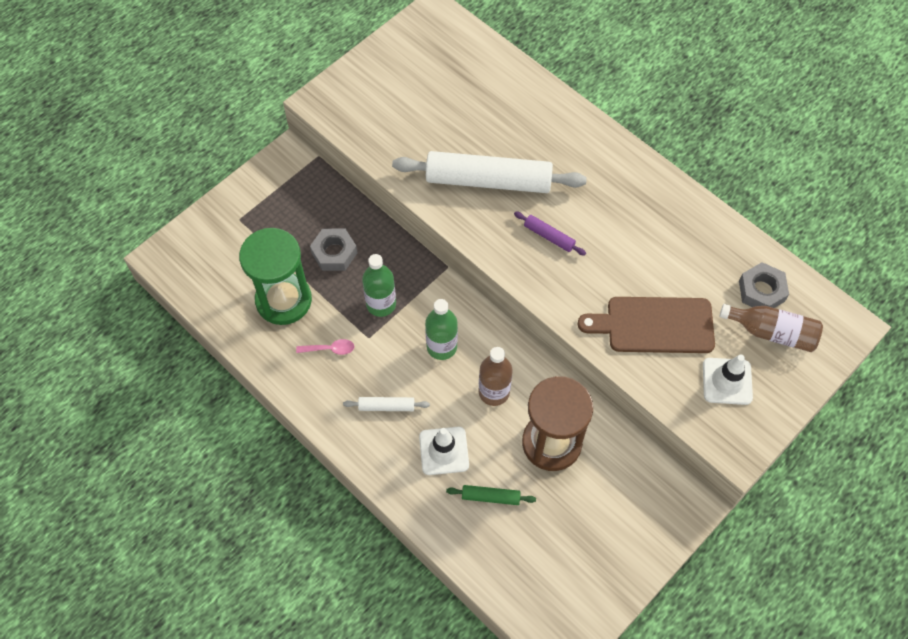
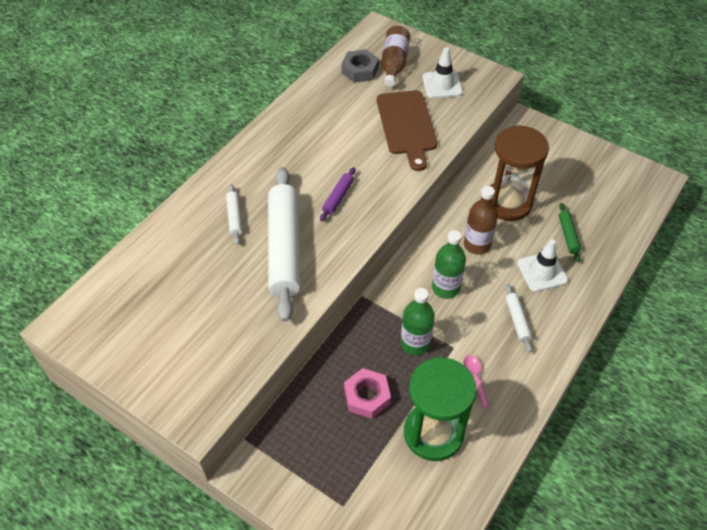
camera: 100 degrees left, 10 degrees down
grey nut [310,228,357,271] -> pink nut [344,368,391,419]
none -> white rolling pin [226,184,243,245]

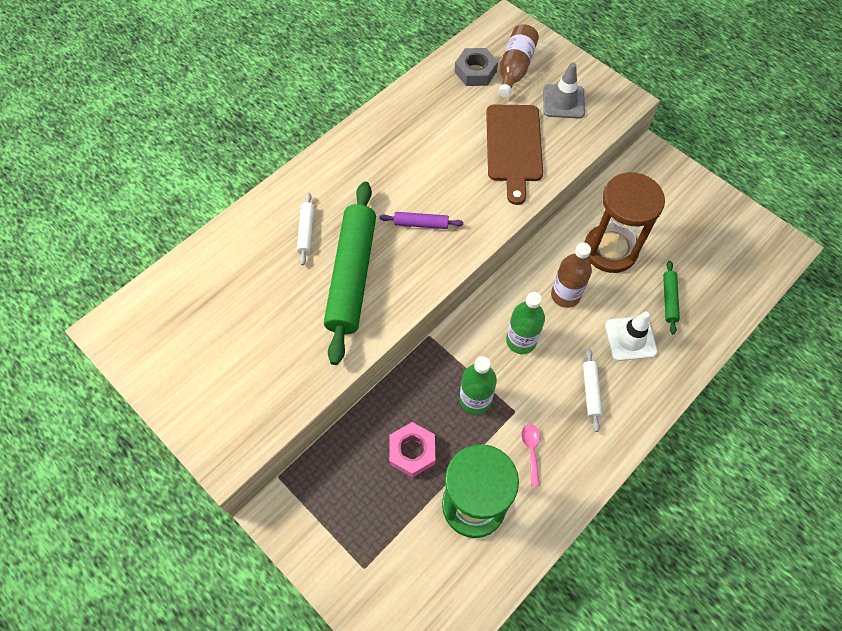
camera: 10 degrees right, 10 degrees up
white rolling pin [268,167,301,322] -> green rolling pin [324,181,376,365]
purple rolling pin [320,167,356,221] -> purple rolling pin turned 60 degrees clockwise [379,212,463,229]
white traffic cone [422,48,463,98] -> grey traffic cone [543,62,585,118]

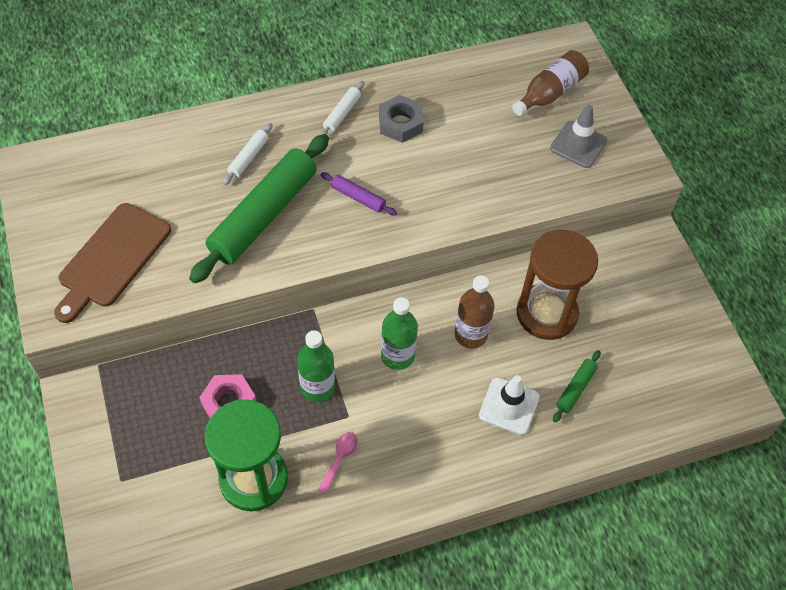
camera: 25 degrees right, 5 degrees down
grey nut [455,48,498,86] -> grey nut moved to [379,95,423,143]
brown cutting board [486,105,543,205] -> brown cutting board moved to [54,203,171,323]
white rolling pin [583,348,602,432] -> white rolling pin moved to [320,81,364,135]

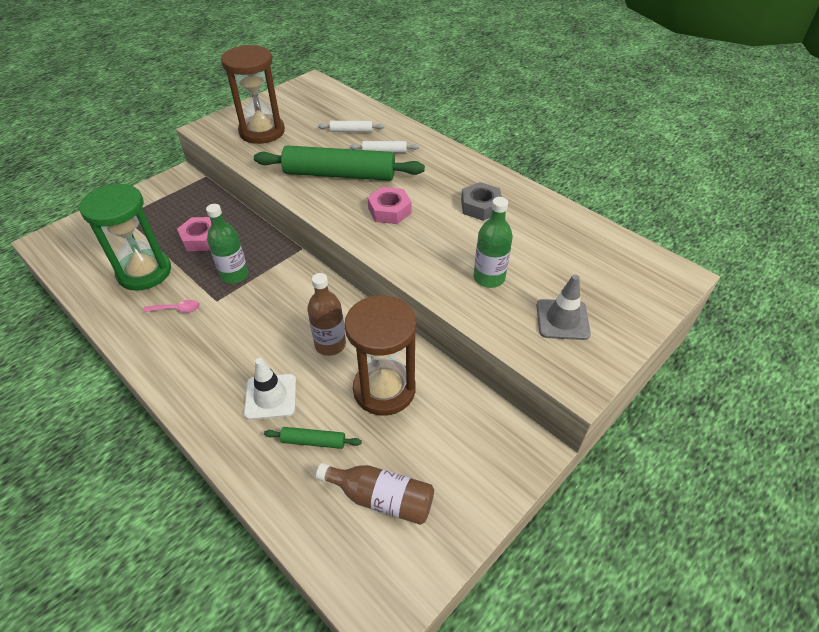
camera: 65 degrees right, 10 degrees down
brown cutting board [54,203,171,323] -> brown hourglass [221,45,285,144]
white rolling pin [320,81,364,135] -> white rolling pin moved to [318,121,384,132]
purple rolling pin [321,172,397,215] -> pink nut [367,187,412,224]
green bottle [381,297,418,370] -> green bottle moved to [474,197,513,288]
brown bottle [512,50,589,116] -> brown bottle moved to [316,463,434,525]

